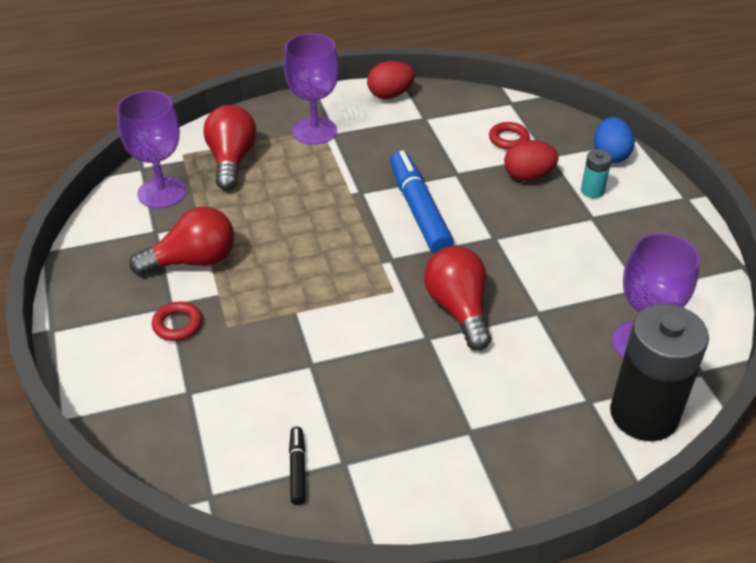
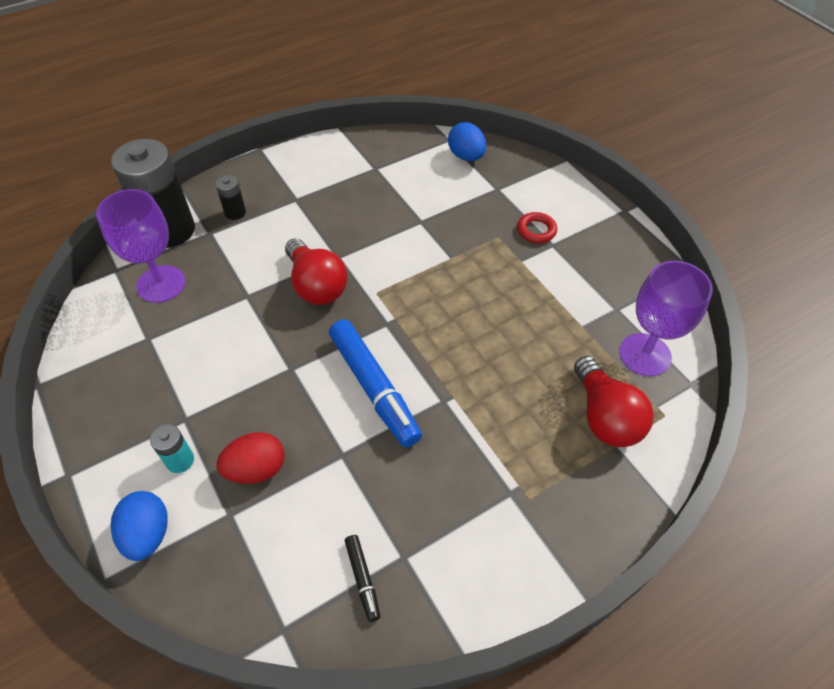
camera: 165 degrees right, 10 degrees up
red light bulb [129,206,234,276] -> none
purple goblet [284,33,339,145] -> none
black marker [289,427,306,505] -> black marker moved to [345,535,381,622]
red egg [367,61,415,99] -> none
red ring [489,122,530,150] -> none
none -> black battery [215,175,246,220]
none -> blue egg [448,122,486,161]

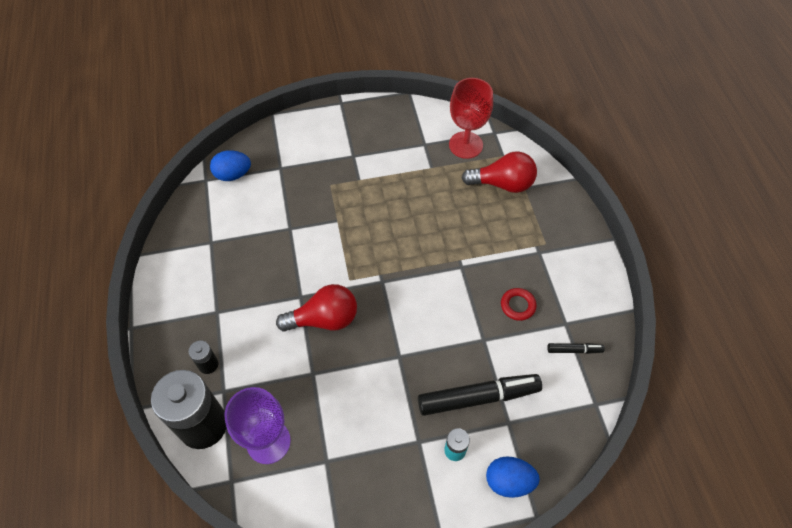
camera: 70 degrees left, 5 degrees up
red egg [217,432,285,484] -> black marker [418,374,542,416]
blue marker [329,320,422,448] -> none
red ring [517,212,557,243] -> red ring moved to [501,288,537,321]
purple goblet [619,261,713,376] -> red goblet [449,78,493,159]

